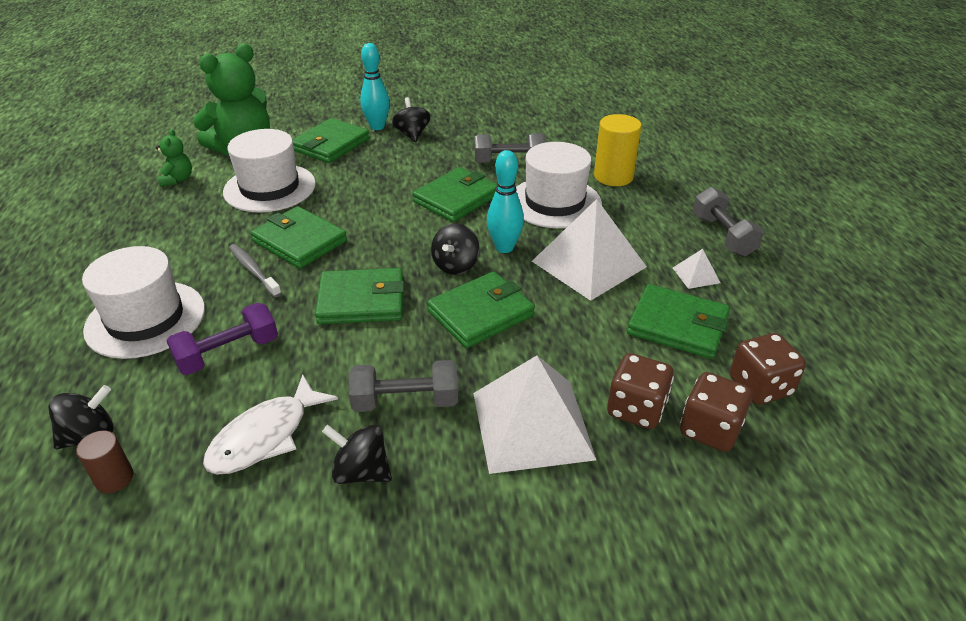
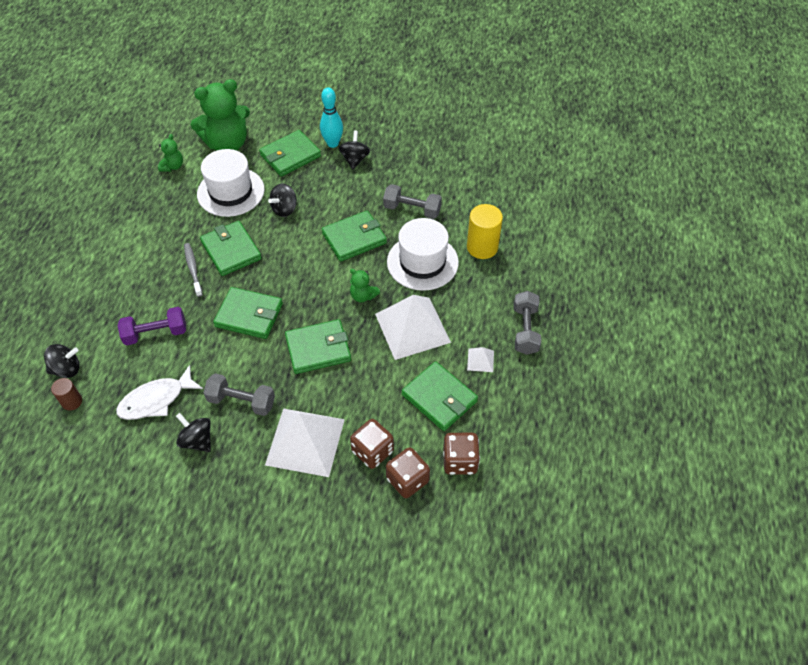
camera: 20 degrees right, 15 degrees up
white hat [82,246,205,359] -> none
black spinning top [431,223,480,275] -> black spinning top moved to [268,183,297,217]
turquoise bowling pin [487,150,524,253] -> green teddy bear [350,269,380,302]

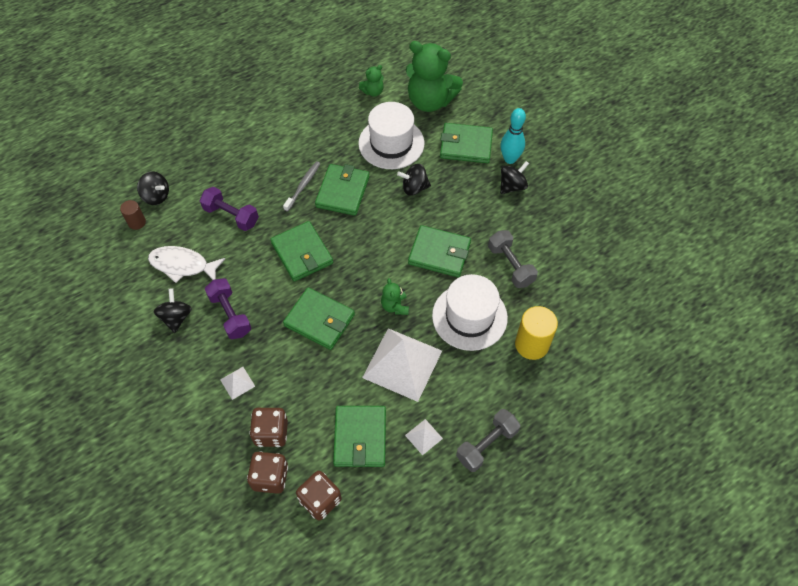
camera: 45 degrees right, 5 degrees up
grey dumbbell [203,373,275,416] -> purple dumbbell [205,278,251,339]
white pyramid [265,408,345,477] -> white pyramid [220,367,255,400], size x0.42

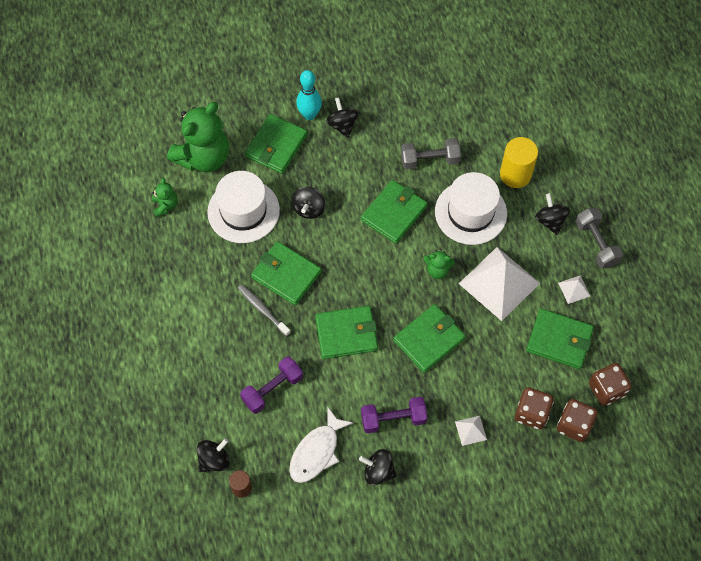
camera: 70 degrees left, 5 degrees up
none -> black spinning top [535,193,570,235]

